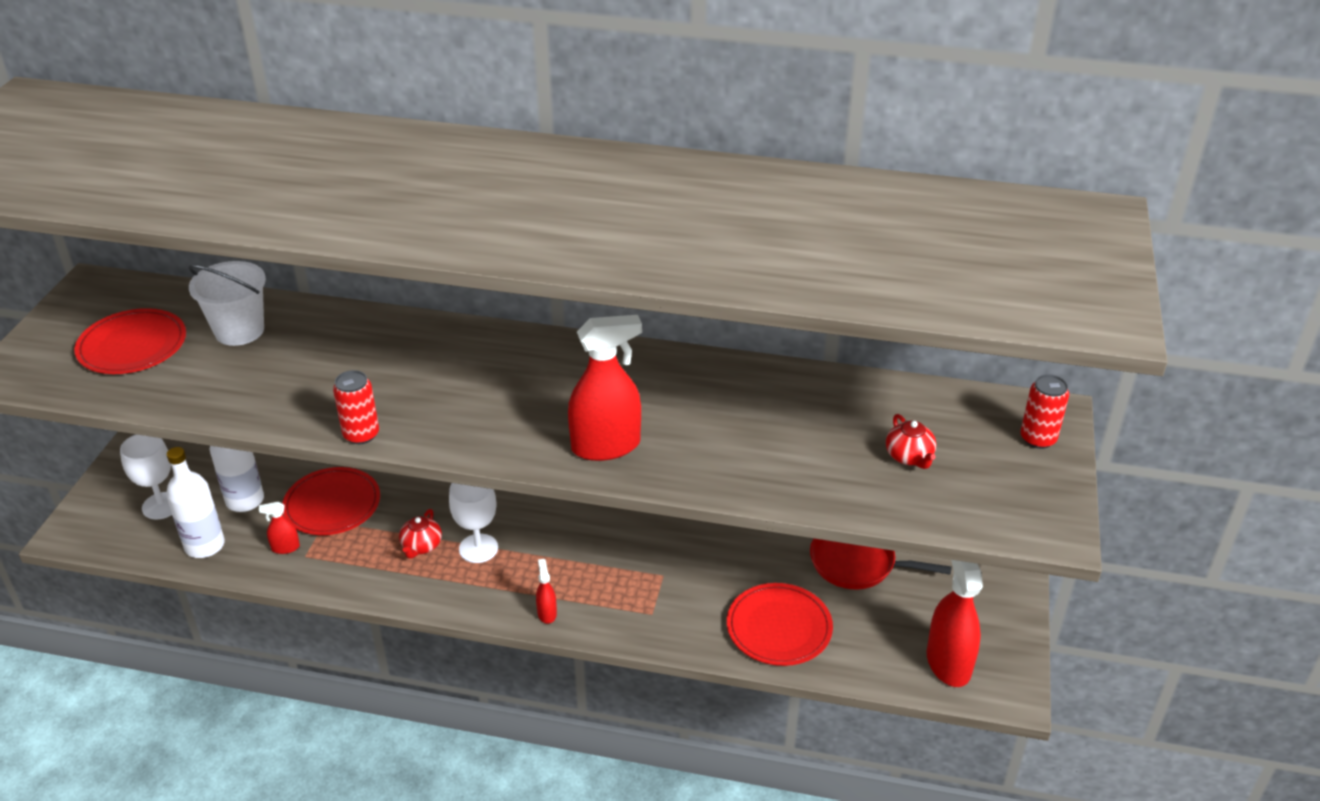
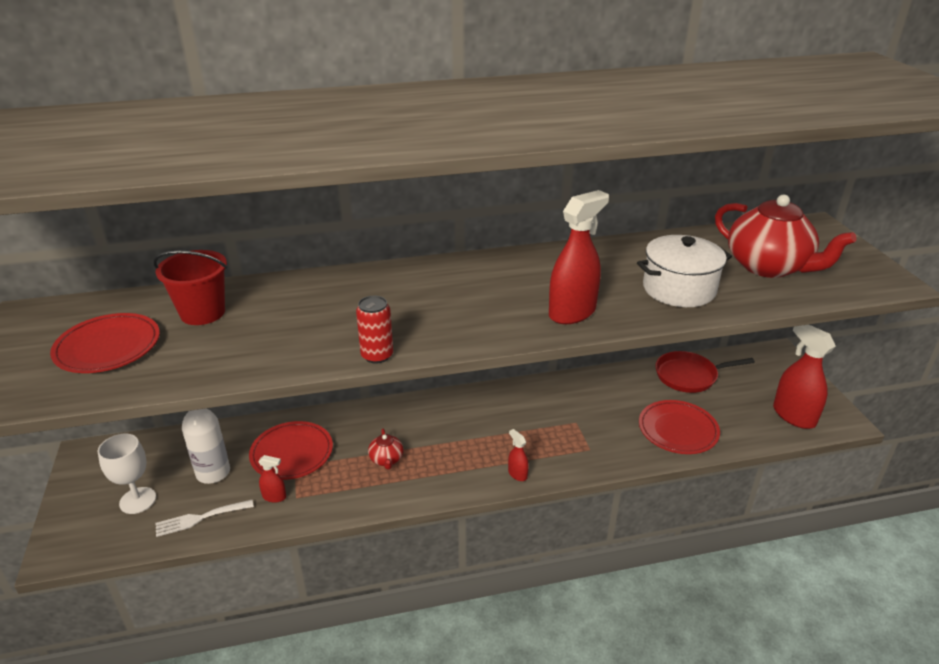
camera: 25 degrees left, 5 degrees down
white bottle [166,447,225,558] -> white fork [155,500,254,537]
white bucket [189,261,266,346] -> red bucket [154,250,227,325]
red spray bottle [259,502,300,554] -> red spray bottle turned 135 degrees counterclockwise [258,455,286,503]
white goblet [449,483,498,563] -> none
red teapot [886,414,936,469] -> red teapot [715,195,857,278], size x2.30
red can [1020,374,1069,449] -> none
none -> white pot [637,235,732,307]

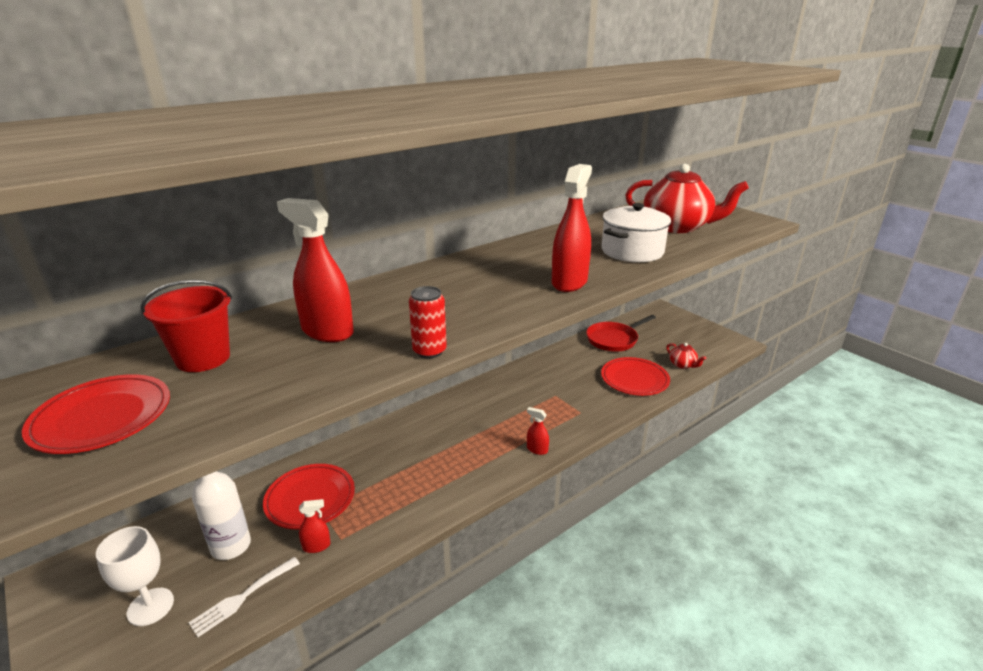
camera: 25 degrees left, 5 degrees down
red teapot [368,429,403,470] -> red teapot moved to [666,343,706,369]
red spray bottle [773,325,836,429] -> red spray bottle moved to [277,198,354,342]

